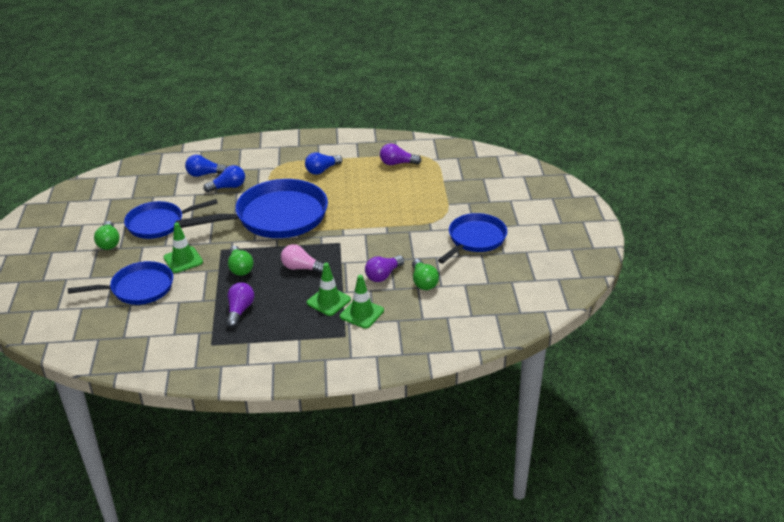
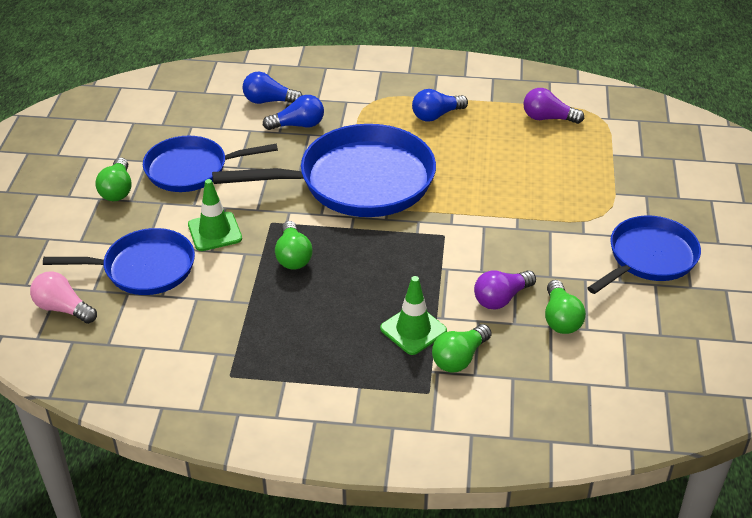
camera: 10 degrees right, 5 degrees up
purple light bulb [226,282,254,328] -> none
pink light bulb [281,244,324,274] -> pink light bulb moved to [30,271,97,324]
green traffic cone [340,275,384,329] -> green light bulb [432,324,491,372]

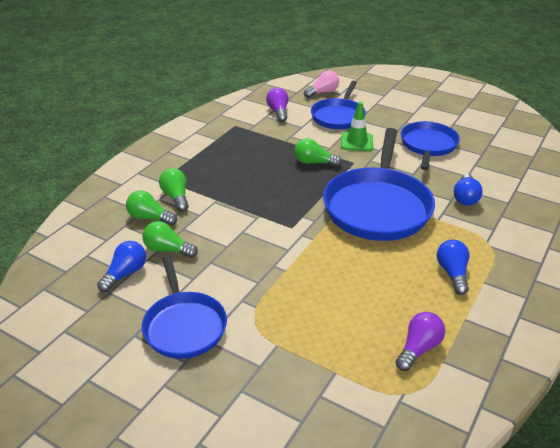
camera: 115 degrees right, 5 degrees down
green light bulb [95,157,132,201] -> green light bulb moved to [126,190,177,226]
blue light bulb [242,72,302,104] -> blue light bulb moved to [97,241,146,292]
green traffic cone [380,276,447,355] -> none
purple light bulb [474,270,536,310] -> purple light bulb moved to [266,88,289,122]

